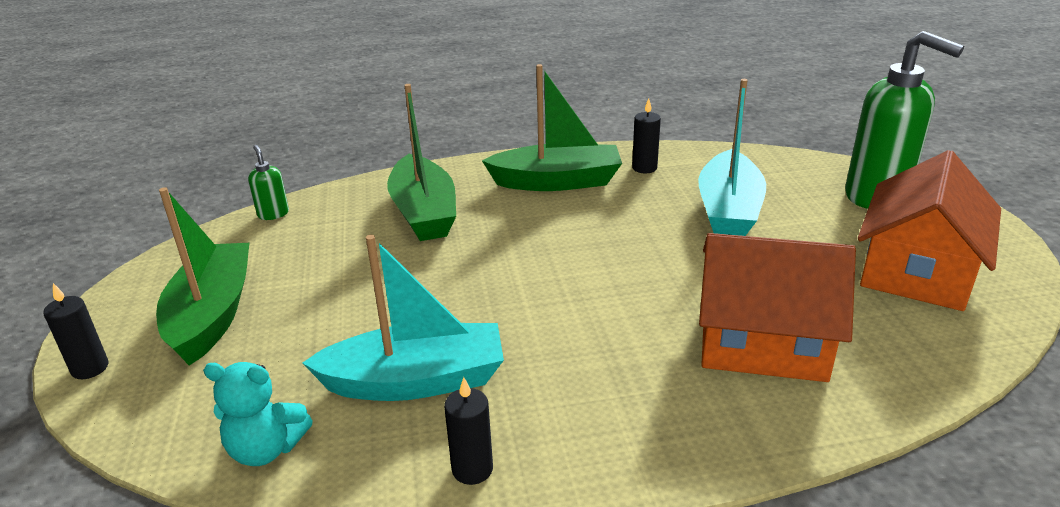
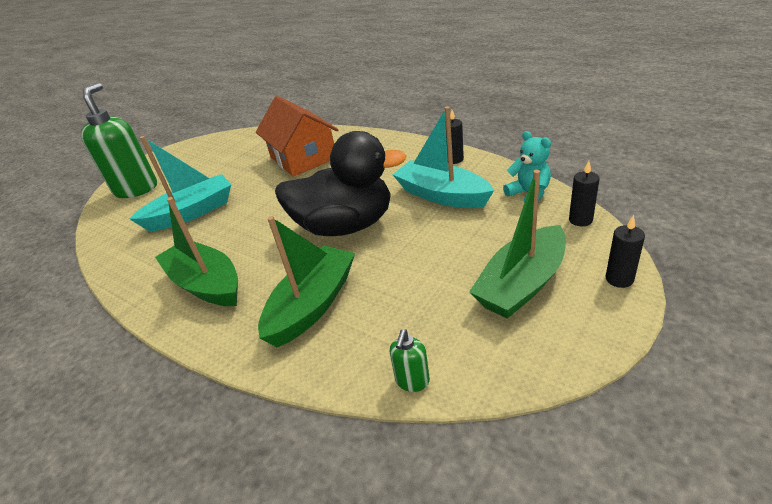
camera: 130 degrees left, 5 degrees up
black candle [632,98,661,173] -> black candle moved to [569,161,599,226]
orange house [858,150,1001,311] -> none
none -> black duck [275,131,407,236]

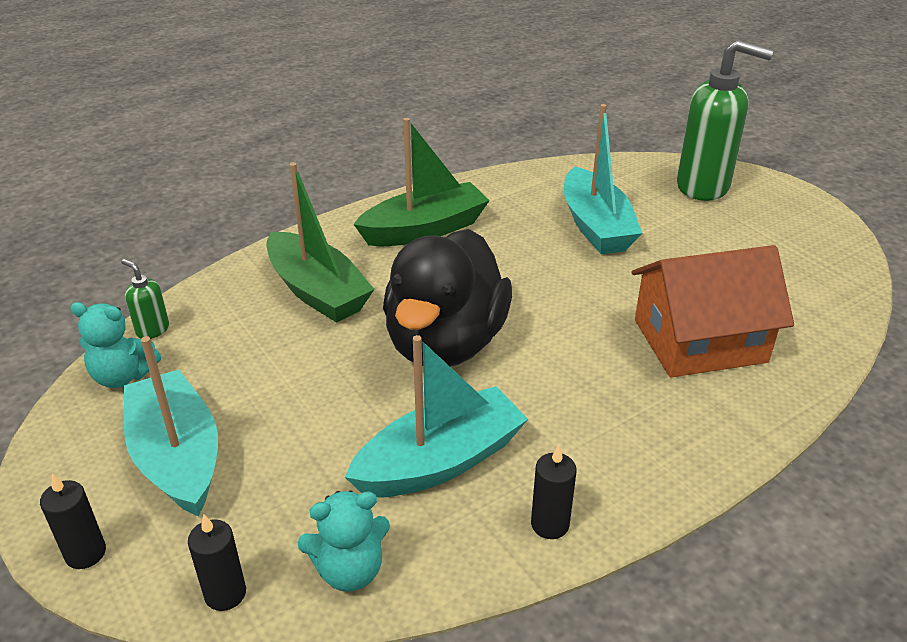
camera: 105 degrees right, 0 degrees up
green boat [469,170,566,319] -> turquoise boat [124,336,218,516]
none -> turquoise teddy bear [70,302,161,388]

